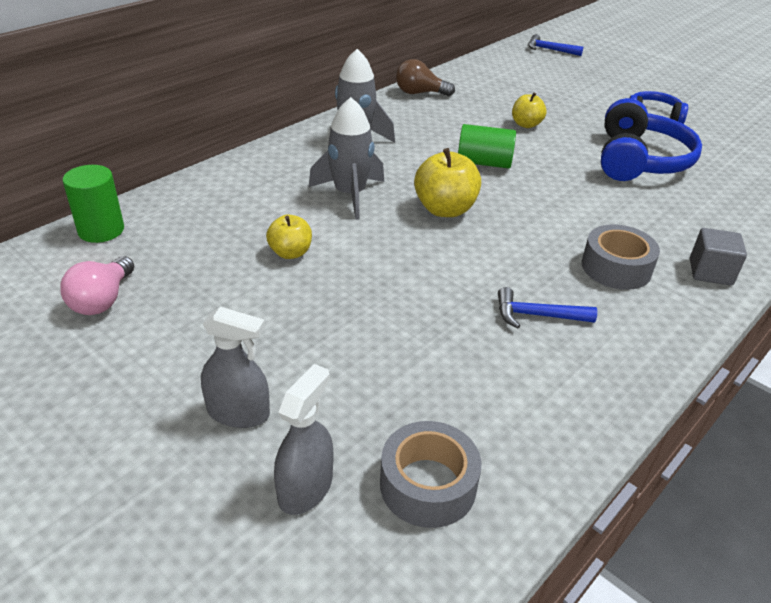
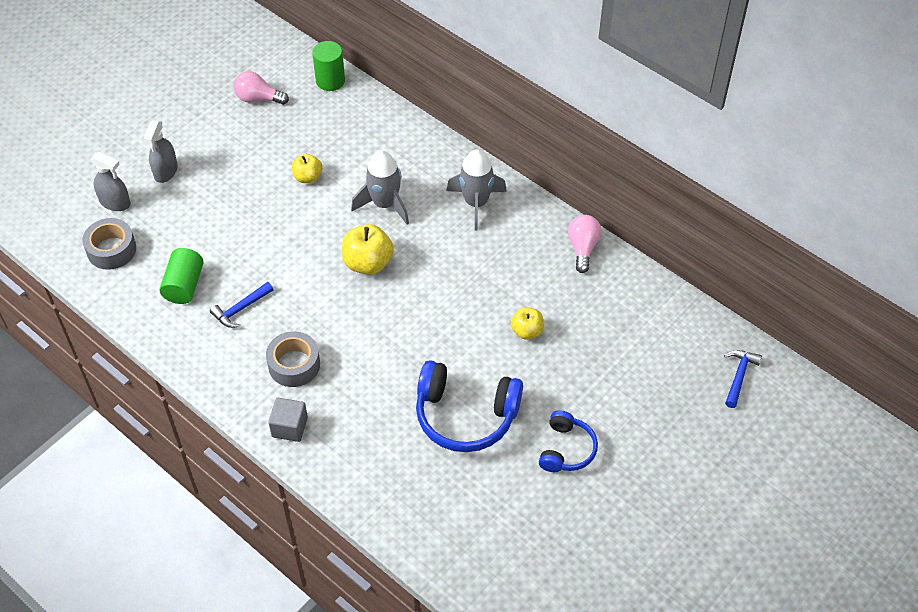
camera: 90 degrees right, 15 degrees up
brown light bulb [396,59,455,96] -> pink light bulb [568,215,601,273]
green cylinder [458,124,516,168] -> green cylinder moved to [159,248,204,304]
blue hammer [498,287,597,328] -> blue hammer turned 135 degrees counterclockwise [210,282,274,328]

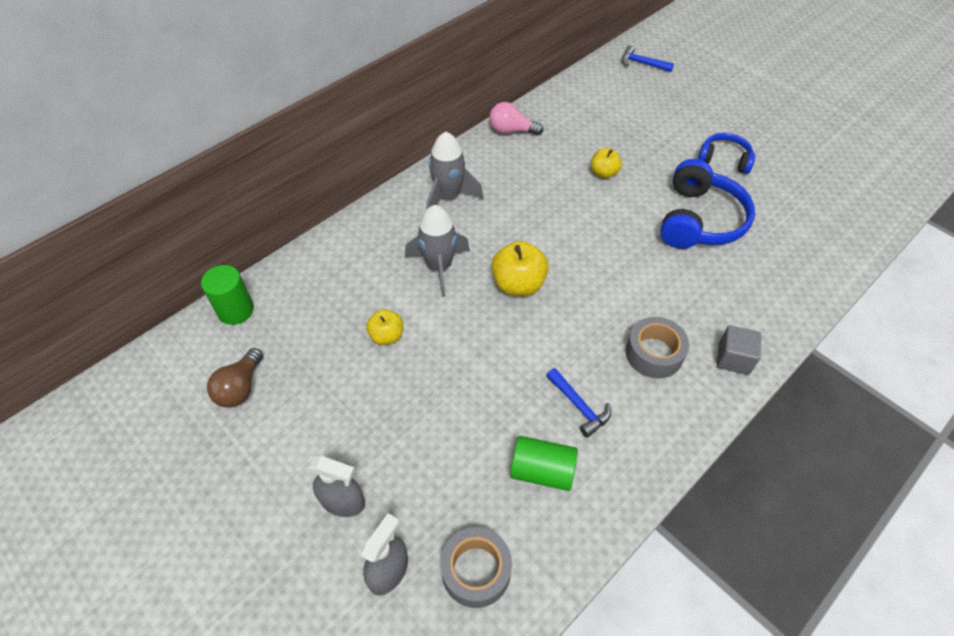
camera: 85 degrees left, 0 degrees up
pink light bulb [234,71,289,105] -> brown light bulb [207,348,263,408]

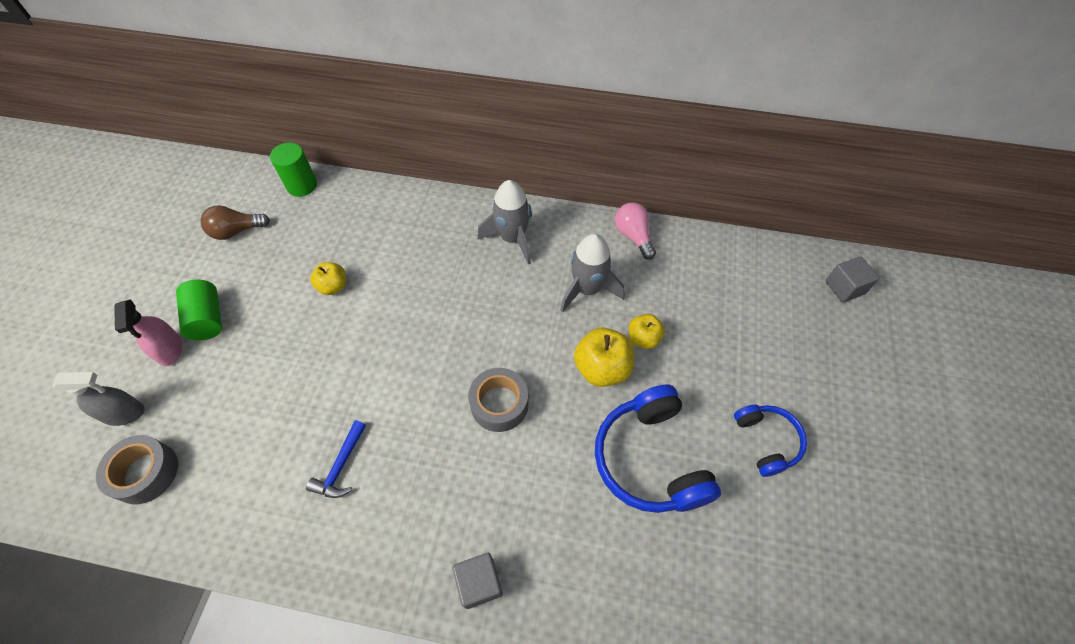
camera: 55 degrees right, 5 degrees up
grey spray bottle [310,456,365,517] -> pink spray bottle [114,299,182,366]
grey rocket [405,205,470,297] -> grey rocket moved to [560,234,625,312]
yellow apple [491,241,549,296] -> yellow apple moved to [574,328,634,387]
green cylinder [510,436,578,491] -> green cylinder moved to [176,280,222,340]
blue hammer [622,46,674,72] -> grey cube [825,256,880,303]
grey tape [626,317,689,379] -> grey tape moved to [468,368,528,432]
blue headphones [660,159,755,249] -> blue headphones turned 90 degrees clockwise [595,384,721,513]

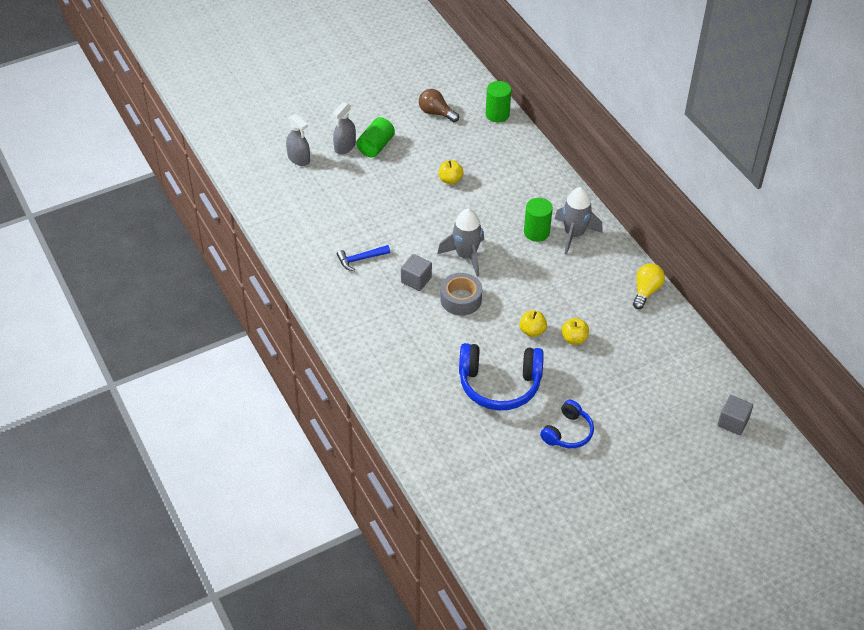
camera: 50 degrees right, 10 degrees down
grey tape [96,435,178,505] -> none
pink spray bottle [114,299,182,366] -> grey spray bottle [332,102,356,154]
grey cube [452,553,503,609] -> grey cube moved to [401,254,432,291]
grey rocket [560,234,625,312] -> grey rocket moved to [437,209,484,277]
yellow apple [574,328,634,387] -> yellow apple [519,311,547,337], size x0.62
blue headphones [595,384,721,513] -> blue headphones turned 120 degrees counterclockwise [459,343,544,410]
pink light bulb [615,202,656,260] -> yellow light bulb [633,263,665,309]
none -> green cylinder [524,198,553,242]

